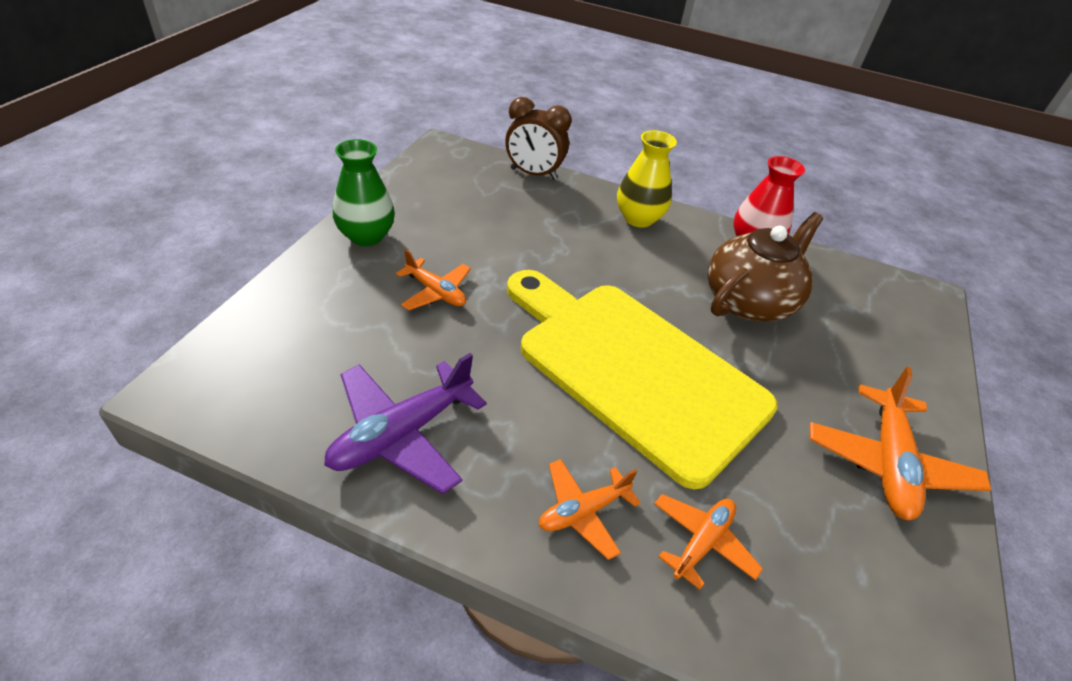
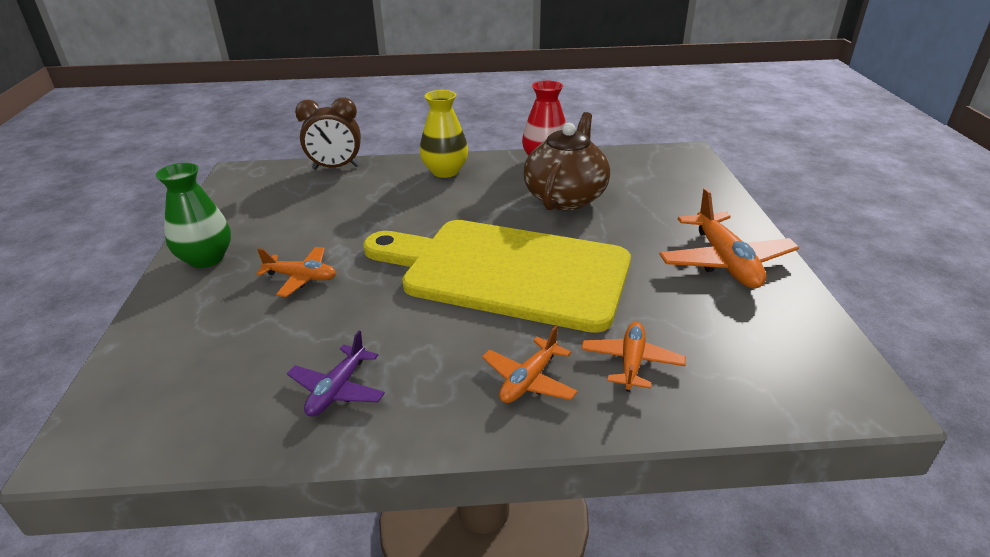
camera: 20 degrees left, 10 degrees down
purple plane [324,353,487,494] -> purple plane [287,331,385,417], size x0.60

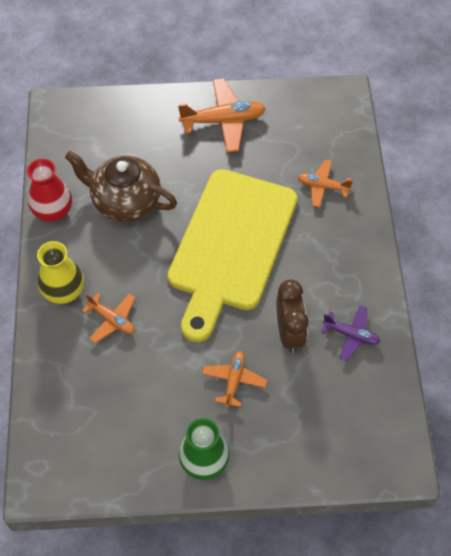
camera: 90 degrees left, 25 degrees up
brown clock [295,98,361,170] -> brown clock moved to [277,280,309,353]
orange plane [482,326,578,403] -> orange plane moved to [82,293,136,343]

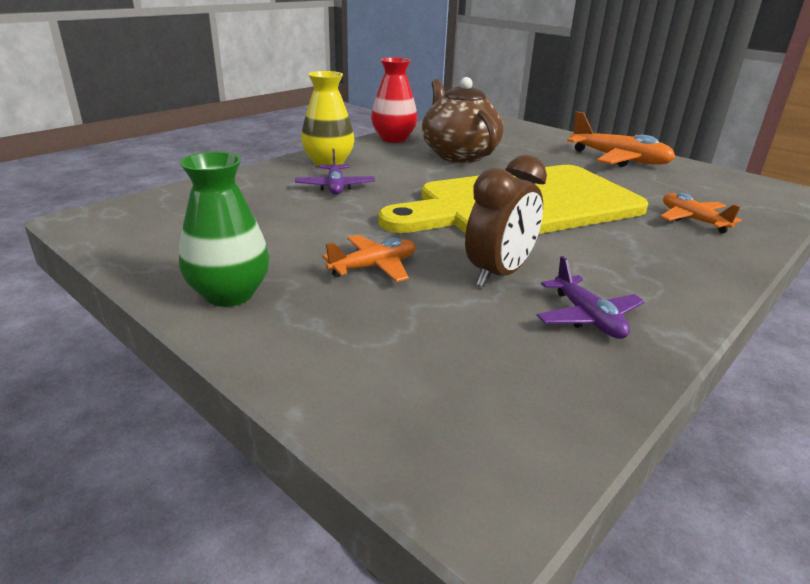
camera: 45 degrees right, 30 degrees down
orange plane [82,293,136,343] -> purple plane [295,149,375,195]

